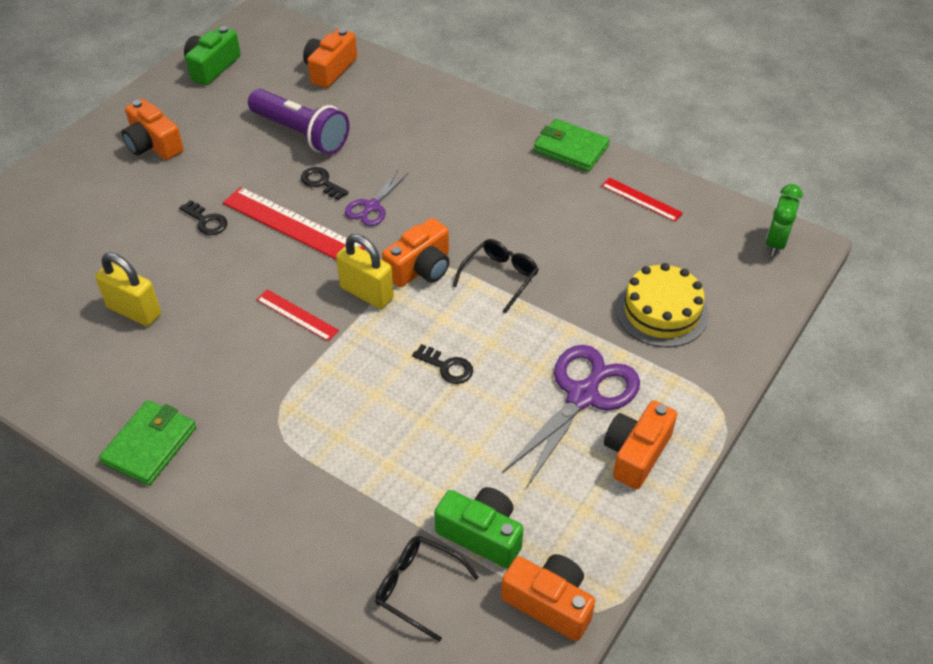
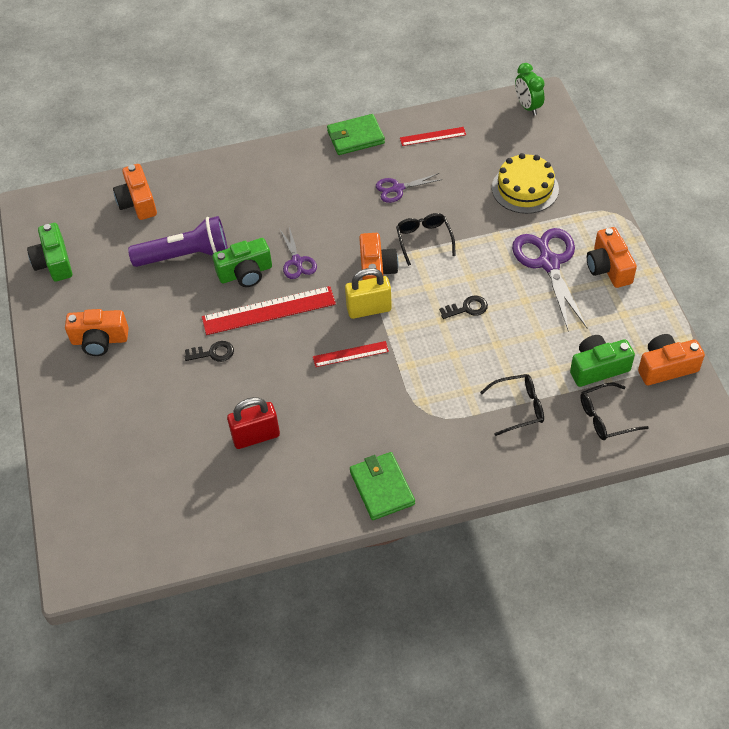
camera: 45 degrees left, 5 degrees up
yellow padlock [95,252,161,326] -> red padlock [227,397,280,449]
black key [301,167,349,200] -> green camera [213,238,272,287]
none -> purple scissors [376,173,443,203]
none -> black glasses [480,374,544,436]

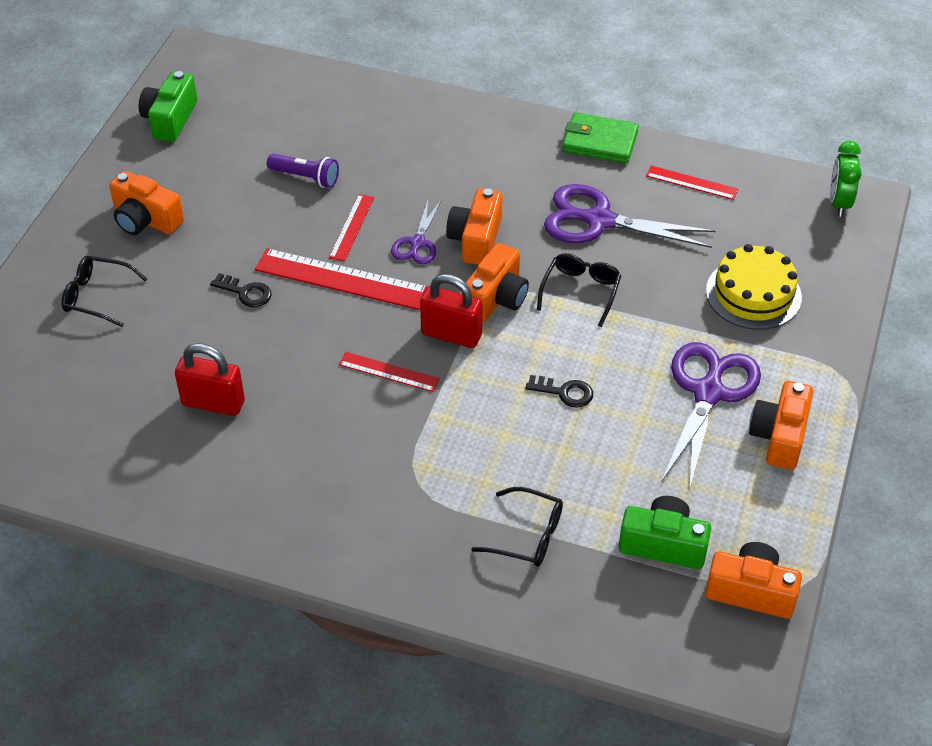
camera: 30 degrees right, 5 degrees down
orange camera [113,164,157,220] -> orange camera moved to [446,188,502,265]
purple flashlight [128,216,228,267] -> purple flashlight [267,154,339,188], size x0.58
green camera [213,238,272,287] -> red ruler [329,194,374,261]
yellow padlock [345,268,392,319] -> red padlock [420,274,482,348]
green wallet [350,452,415,520] -> none
purple scissors [376,173,443,203] -> purple scissors [544,184,716,248], size x1.83
black glasses [580,383,649,440] -> black glasses moved to [62,256,147,327]

